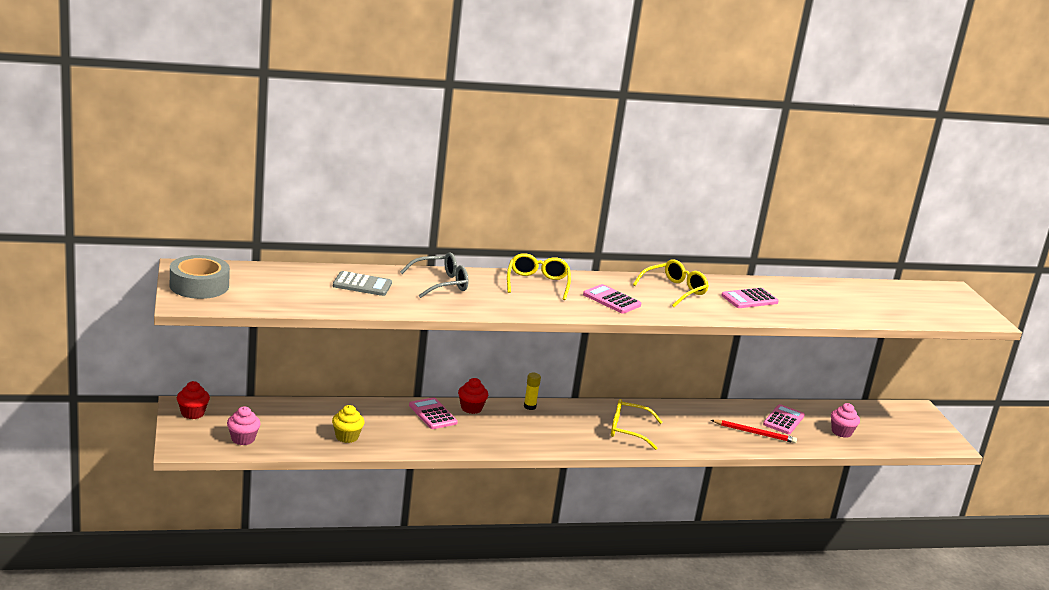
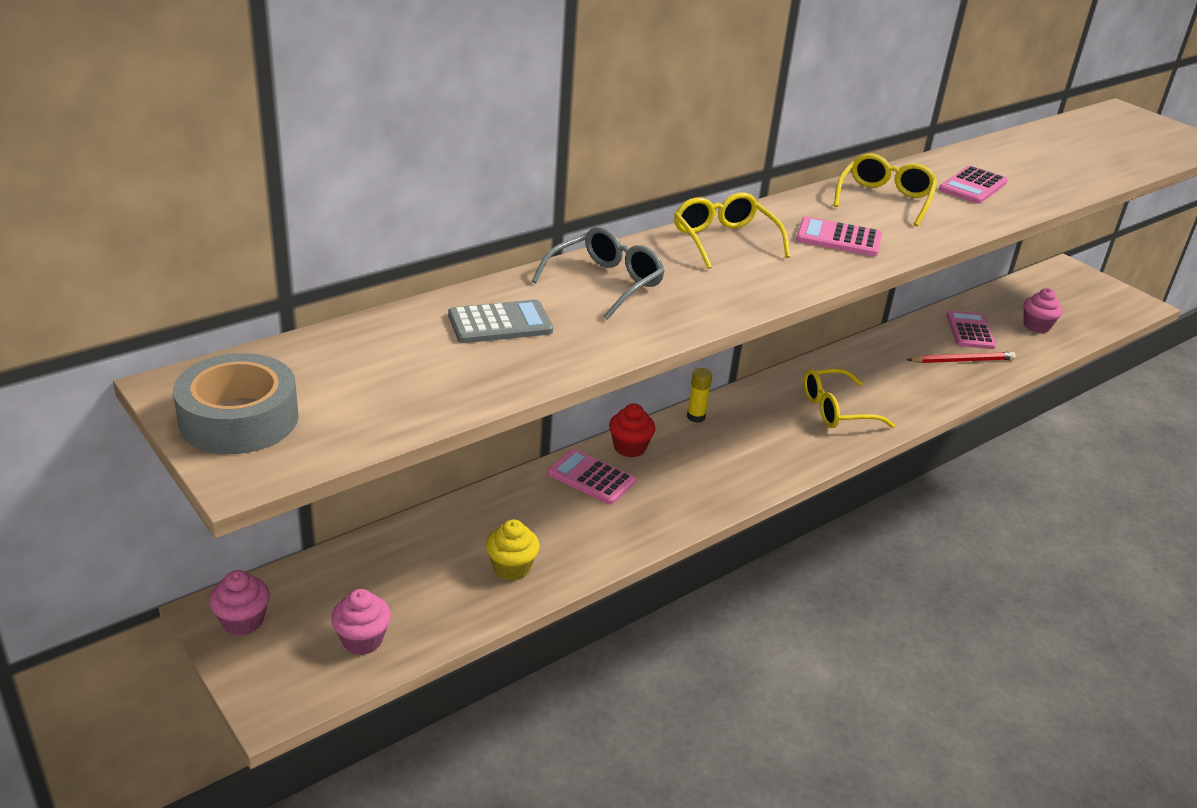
camera: 25 degrees left, 10 degrees up
red cupcake [177,381,210,419] -> pink cupcake [209,570,270,636]

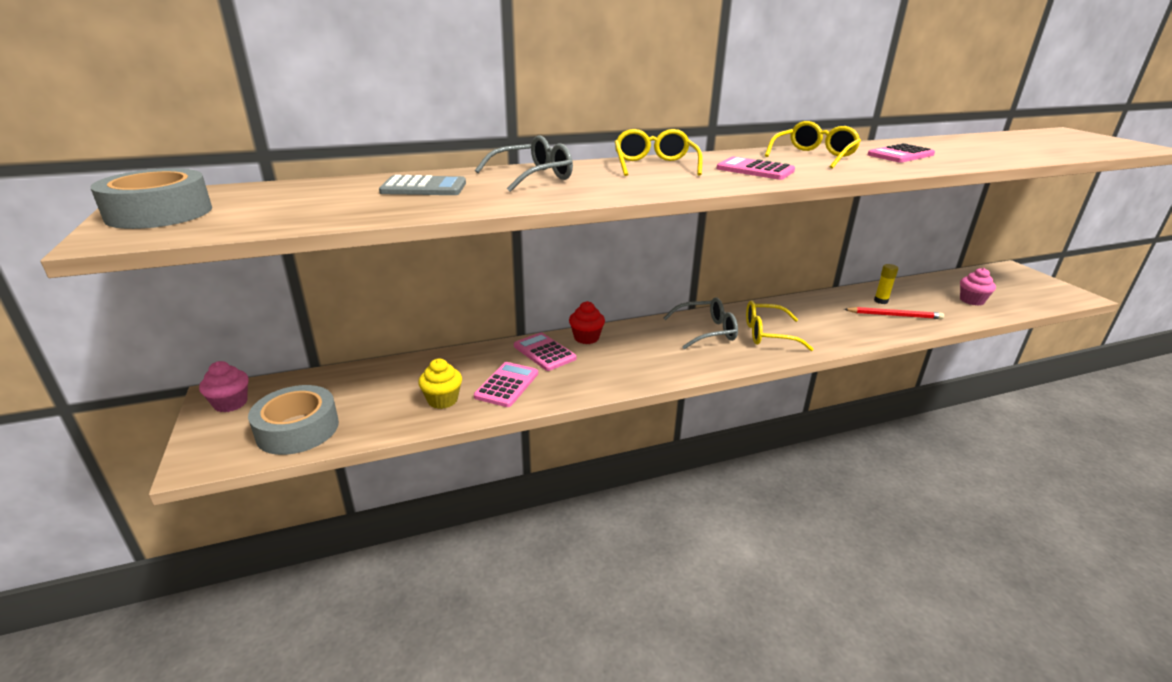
camera: 20 degrees right, 5 degrees down
pink cupcake [331,589,391,655] -> grey tape [248,385,339,455]
yellow glue stick [687,368,712,423] -> yellow glue stick moved to [874,264,898,304]
pink calculator [946,310,996,349] -> pink calculator moved to [474,362,538,407]
none -> grey glasses [663,297,738,349]

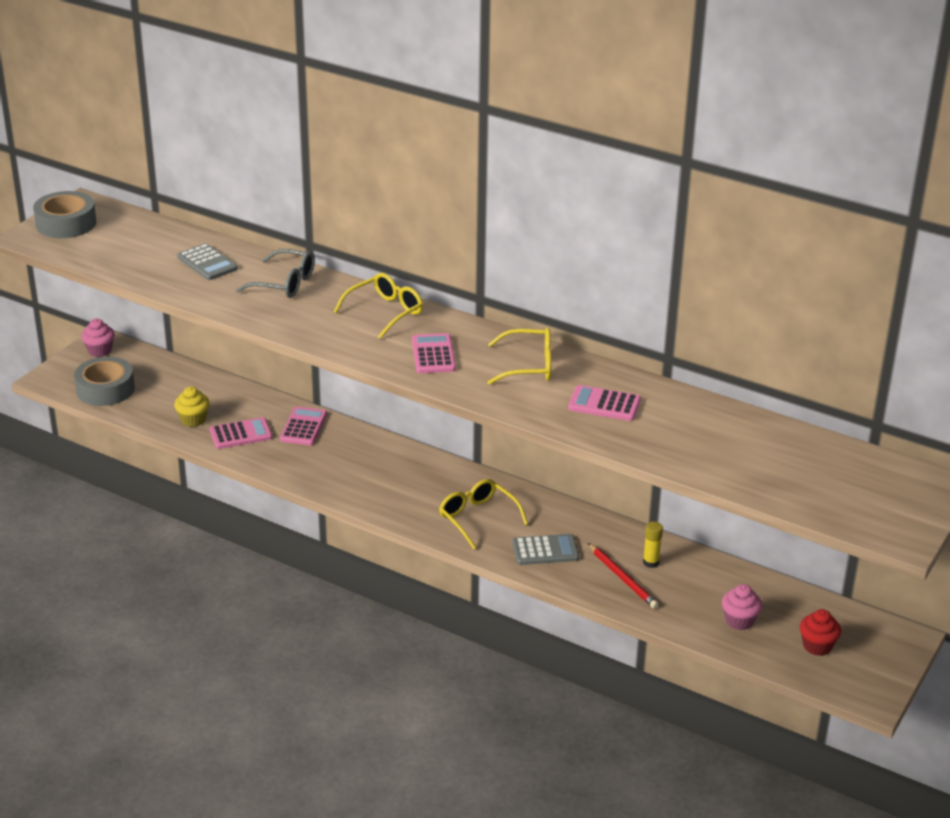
camera: 50 degrees right, 5 degrees up
red cupcake [569,301,605,344] -> red cupcake moved to [800,609,841,656]
grey glasses [663,297,738,349] -> none
none -> grey calculator [512,534,579,565]

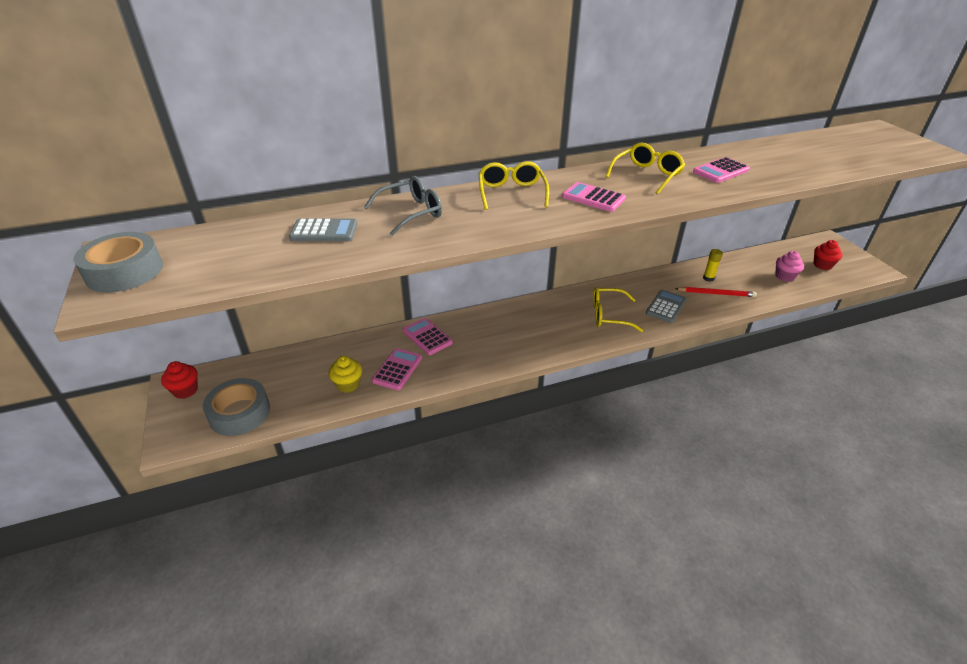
camera: 50 degrees left, 5 degrees up
pink cupcake [81,319,115,357] -> red cupcake [161,361,198,399]

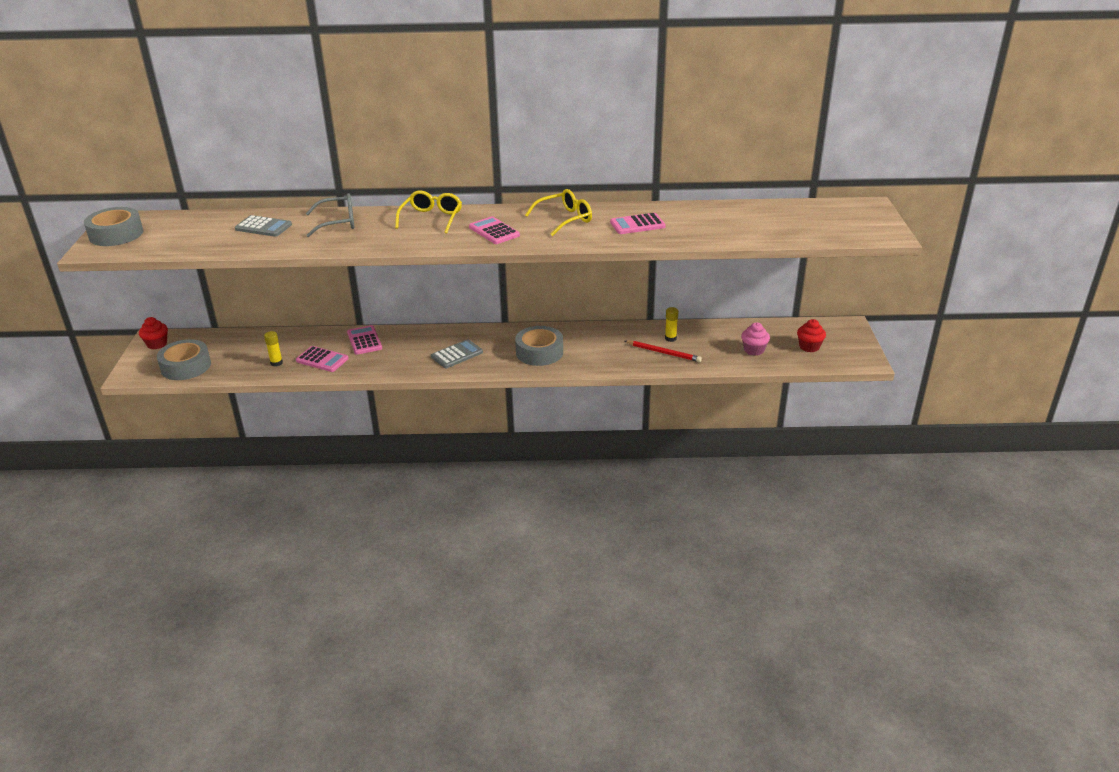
camera: 20 degrees right, 5 degrees down
yellow cupcake [329,356,362,393] -> yellow glue stick [264,331,283,366]
pink calculator [372,348,422,390] -> pink calculator turned 75 degrees clockwise [296,346,349,372]
yellow glasses [593,287,643,332] -> grey tape [515,326,563,366]
grey calculator [646,290,687,323] -> grey calculator moved to [431,339,483,368]

